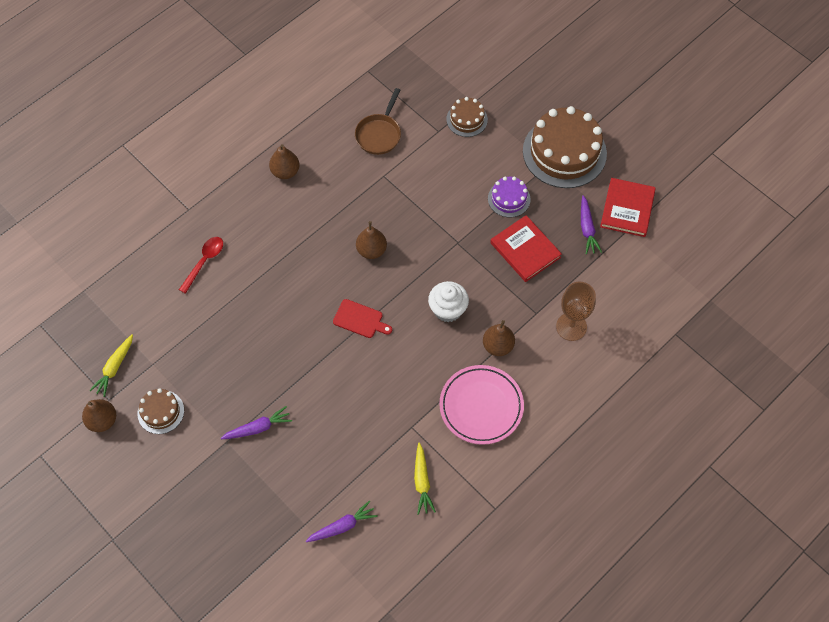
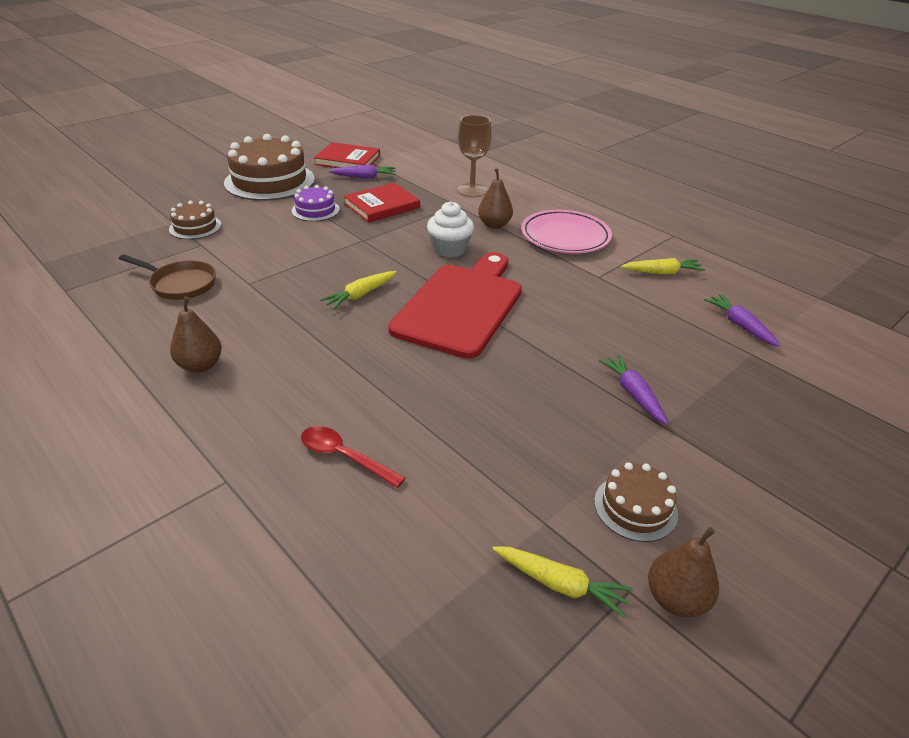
camera: 90 degrees left, 25 degrees down
red cutting board [333,299,392,338] -> red cutting board [388,252,522,359], size x2.37
brown pear [356,221,387,259] -> yellow carrot [320,271,396,310]

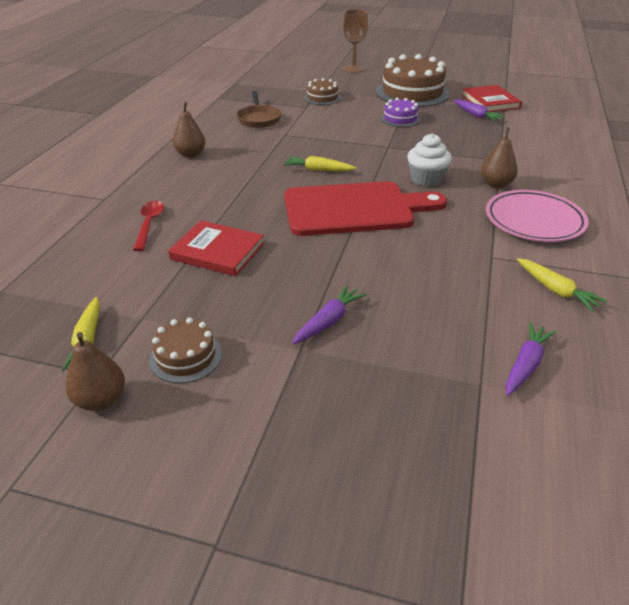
camera: 60 degrees right, 0 degrees up
red book [343,183,420,223] -> red book moved to [168,220,264,276]
brown goblet [457,115,492,197] -> brown goblet moved to [342,9,368,73]

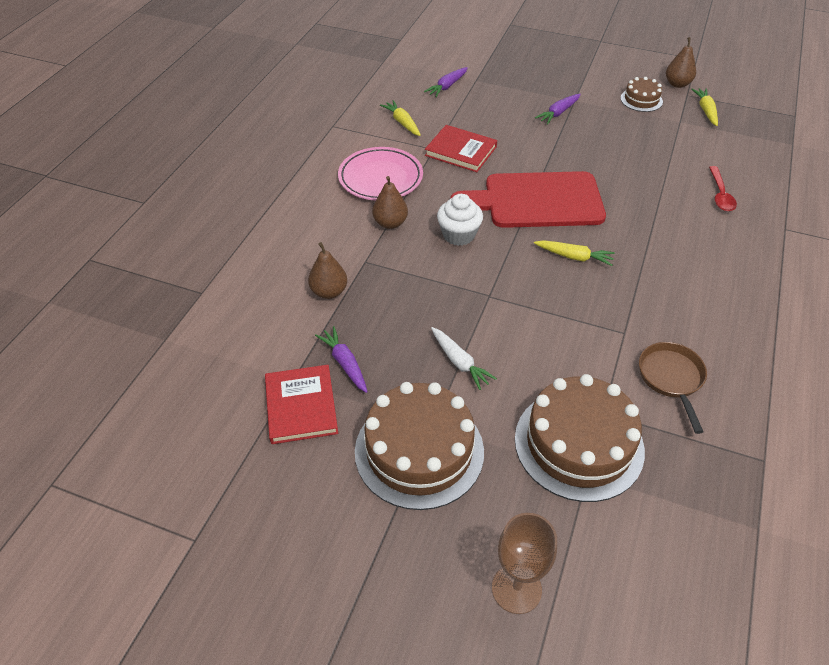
camera: 175 degrees left, 10 degrees up
red book [168,220,264,276] -> red book moved to [425,125,497,172]
brown pear [173,102,205,158] -> brown pear moved to [308,242,347,299]
brown cake [304,78,341,105] -> brown cake [515,374,645,502], size x2.00
purple cake [380,98,421,127] -> white carrot [431,327,497,390]

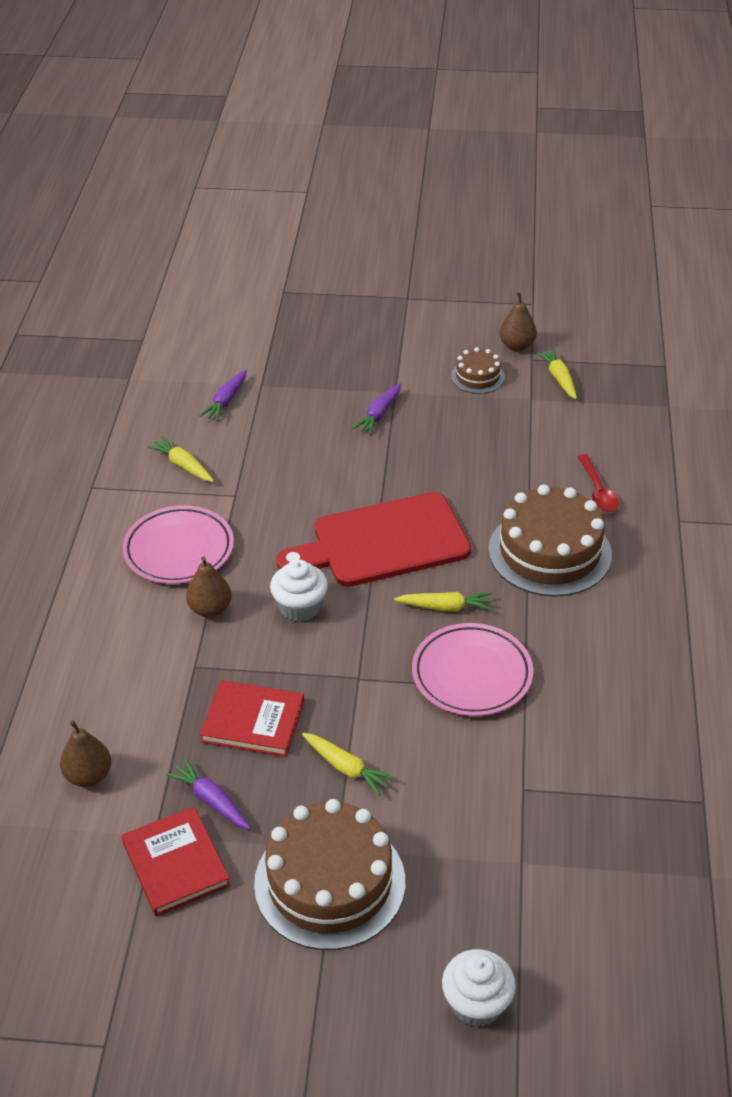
camera: 15 degrees left, 5 degrees down
brown pear [308,242,347,299] -> brown pear moved to [60,720,111,787]
red book [425,125,497,172] -> red book moved to [200,680,304,757]
white carrot [431,327,497,390] -> yellow carrot [302,733,395,796]
brown goblet [492,513,557,614] -> white cupcake [442,949,516,1027]
brown cake [515,374,645,502] -> brown cake moved to [488,484,612,597]
brown pan [639,342,707,434] -> none
none -> pink plate [412,623,533,716]

